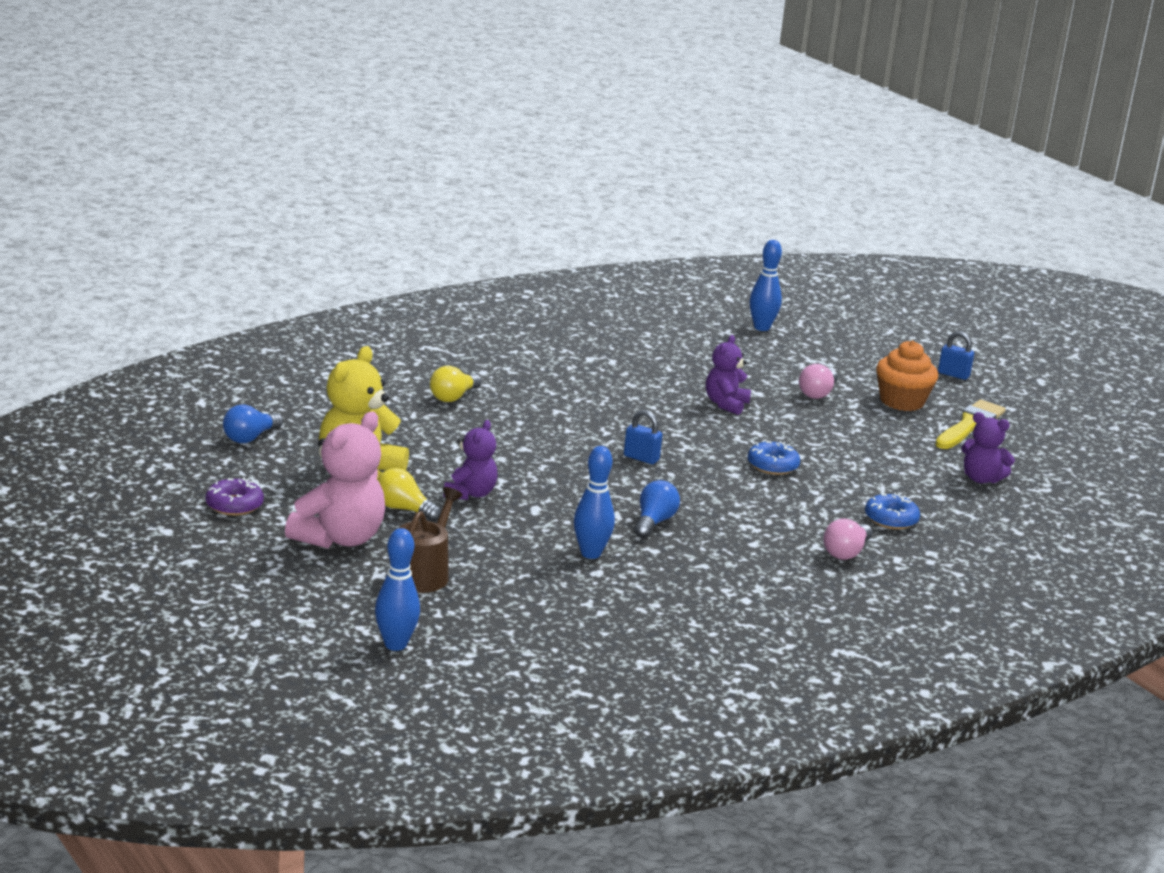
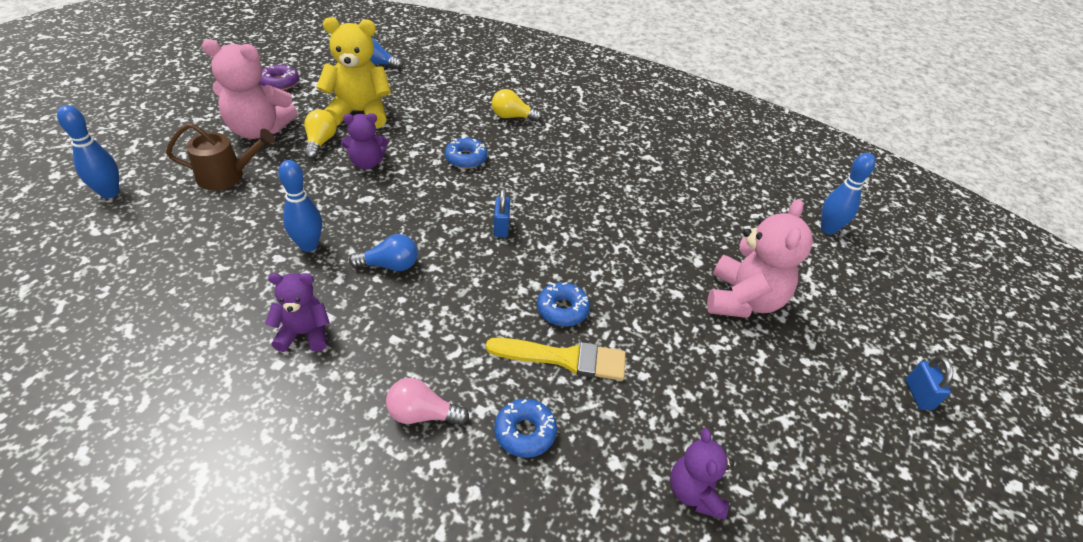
camera: 60 degrees right, 20 degrees up
purple teddy bear [706,335,751,415] -> purple teddy bear moved to [265,273,330,352]
pink light bulb [799,364,838,399] -> pink teddy bear [707,199,813,318]
orange cupcake [876,341,938,411] -> none
yellow brush [935,399,1006,449] -> yellow brush moved to [486,338,626,381]
none -> blue donut [445,137,487,169]

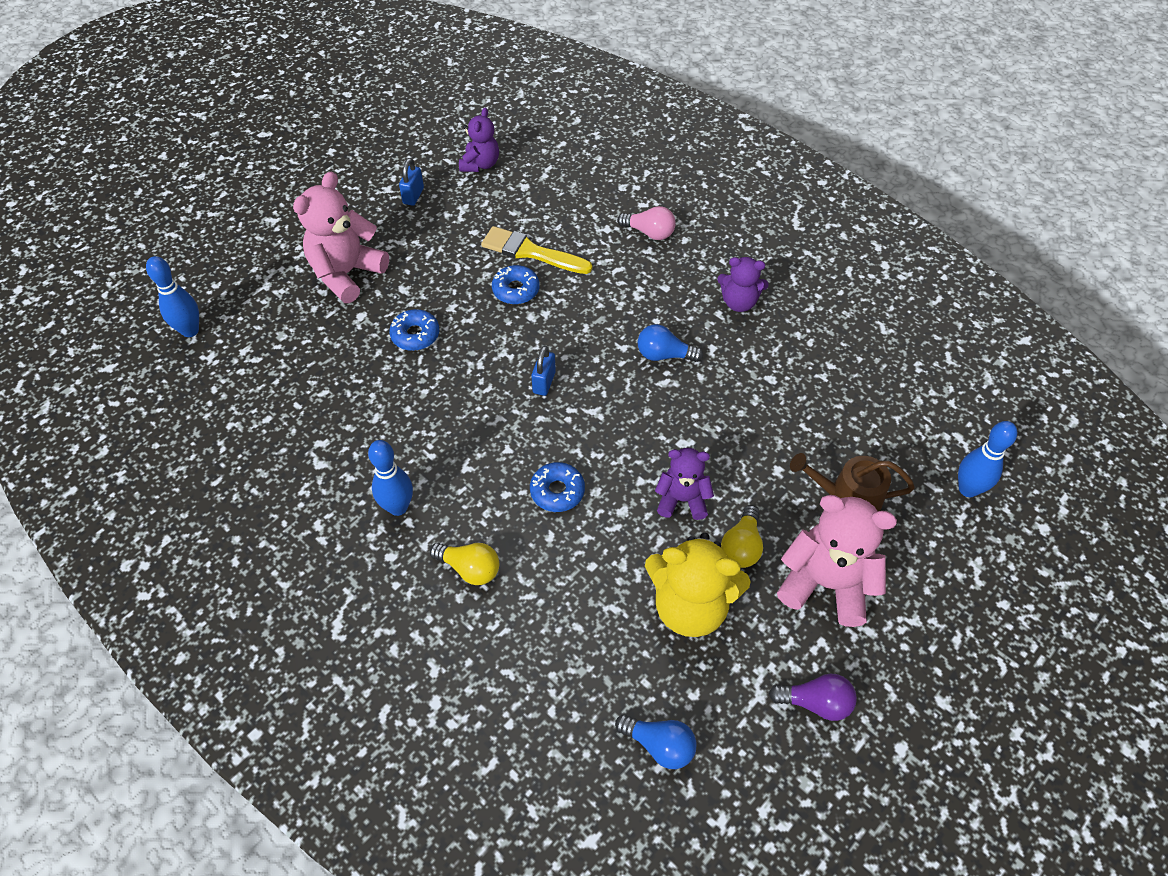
camera: 160 degrees left, 10 degrees up
purple donut [259,63,299,90] -> purple light bulb [769,673,857,721]
blue bowling pin [278,160,322,252] -> blue bowling pin moved to [368,440,413,516]
blue donut [494,399,557,458] -> blue donut moved to [389,309,439,351]
blue padlock [906,356,953,410] -> blue padlock moved to [399,158,424,206]

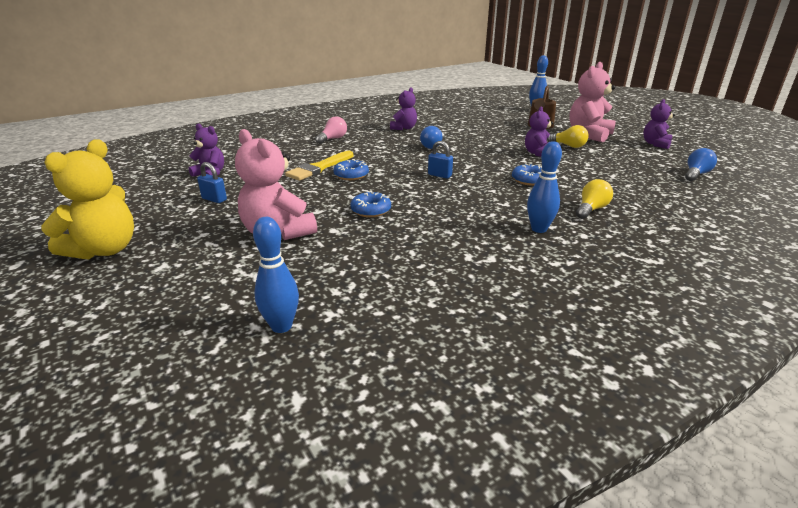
camera: 75 degrees left, 25 degrees down
yellow teddy bear [645,533,751,637] -> yellow teddy bear moved to [41,140,134,260]
purple light bulb [769,673,857,721] -> purple teddy bear [643,99,675,149]

